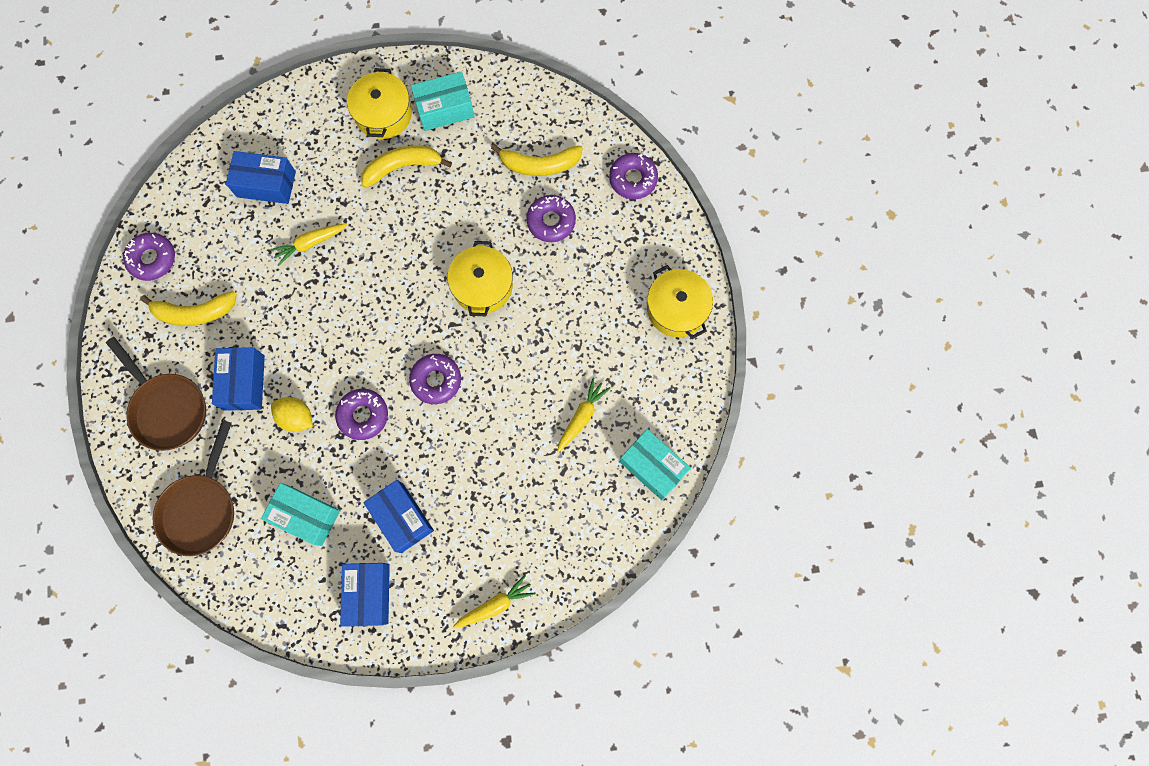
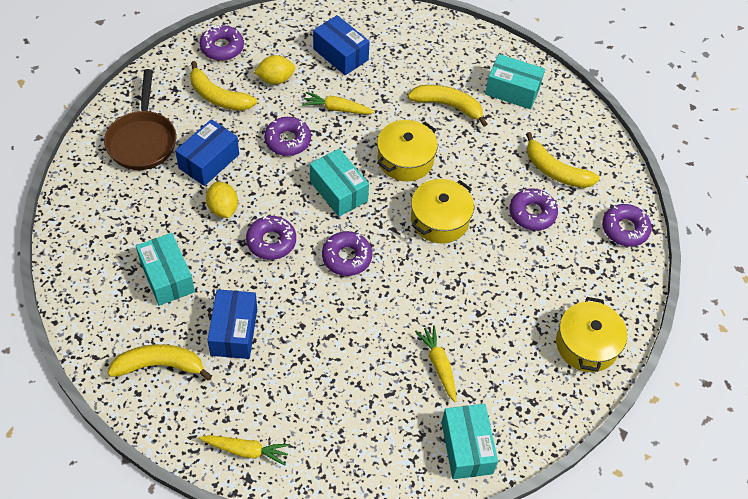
camera: 35 degrees right, 20 degrees down
brown pan [153,420,234,556] -> none
blue box [340,563,390,627] -> yellow banana [108,344,212,381]
yellow pot [347,68,412,139] -> yellow pot moved to [377,120,438,181]
yellow carrot [557,378,611,452] -> yellow carrot turned 90 degrees counterclockwise [415,325,456,402]
none -> yellow lemon [254,55,295,84]
none -> purple donut [264,117,311,156]
none -> turquoise box [310,149,369,217]

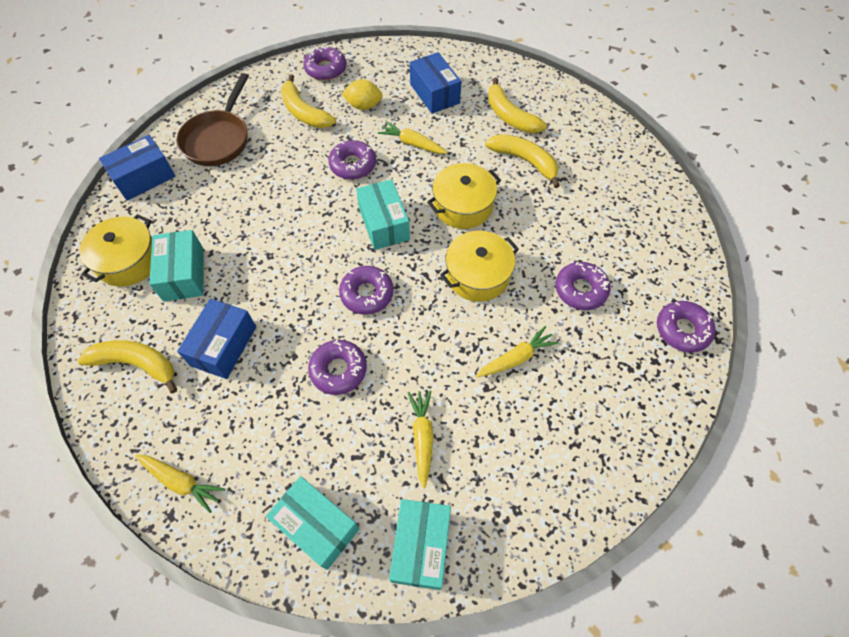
camera: 20 degrees right, 5 degrees up
blue box [175,119,239,186] -> blue box moved to [99,135,176,201]
yellow lemon [206,182,238,218] -> none
purple donut [246,216,296,260] -> purple donut moved to [308,340,367,395]
turquoise box [485,54,545,109] -> turquoise box moved to [266,476,359,570]
yellow banana [526,132,600,188] -> yellow banana moved to [488,77,547,133]
yellow pot [556,297,627,372] -> yellow pot moved to [79,214,152,287]
none -> yellow carrot [476,326,559,377]

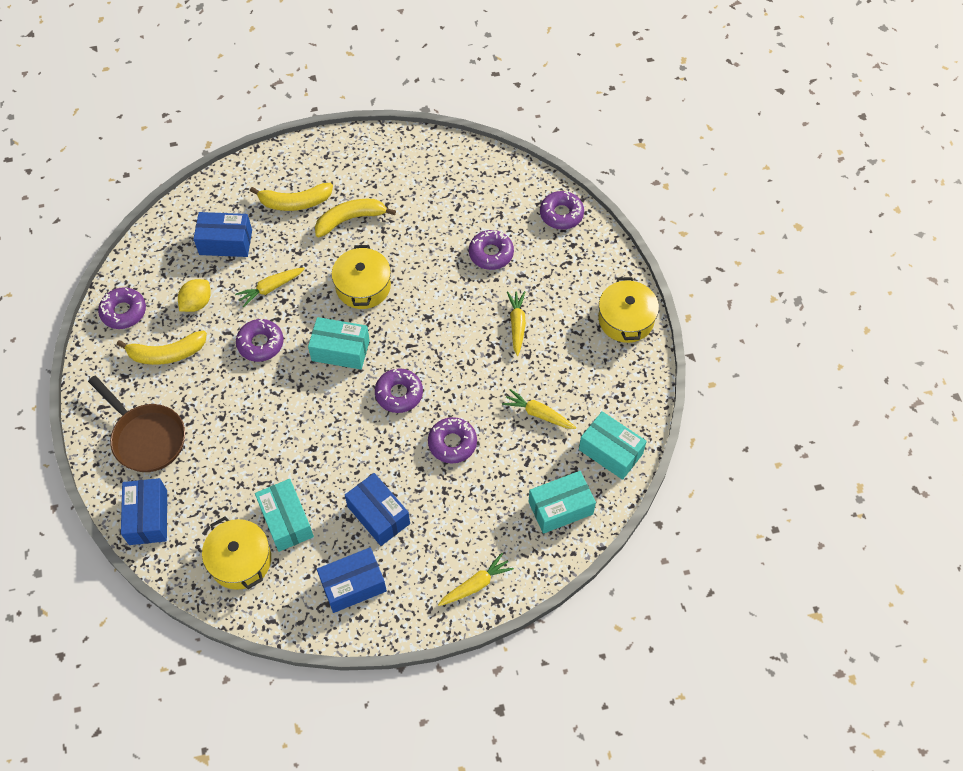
camera: 60 degrees left, 0 degrees up
yellow banana [78,340,177,393] -> blue box [317,547,387,613]
turquoise box [149,230,204,302] -> turquoise box turned 45 degrees clockwise [255,479,314,552]
yellow pot [440,231,519,302] -> yellow pot moved to [598,277,659,343]

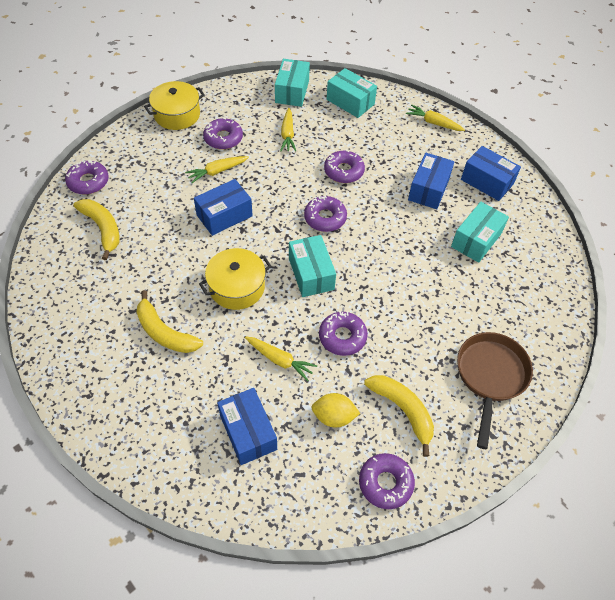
camera: 120 degrees left, 5 degrees down
blue box [121,478,167,545] -> blue box moved to [194,179,253,236]
yellow pot [202,516,271,590] -> none
yellow banana [250,183,333,211] -> yellow banana moved to [73,199,120,260]
purple donut [469,230,514,270] -> purple donut moved to [203,117,243,149]

